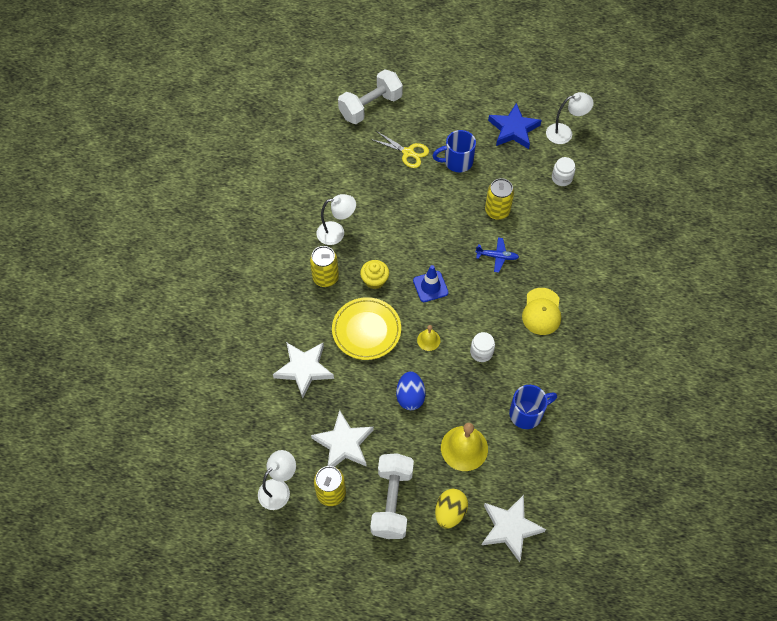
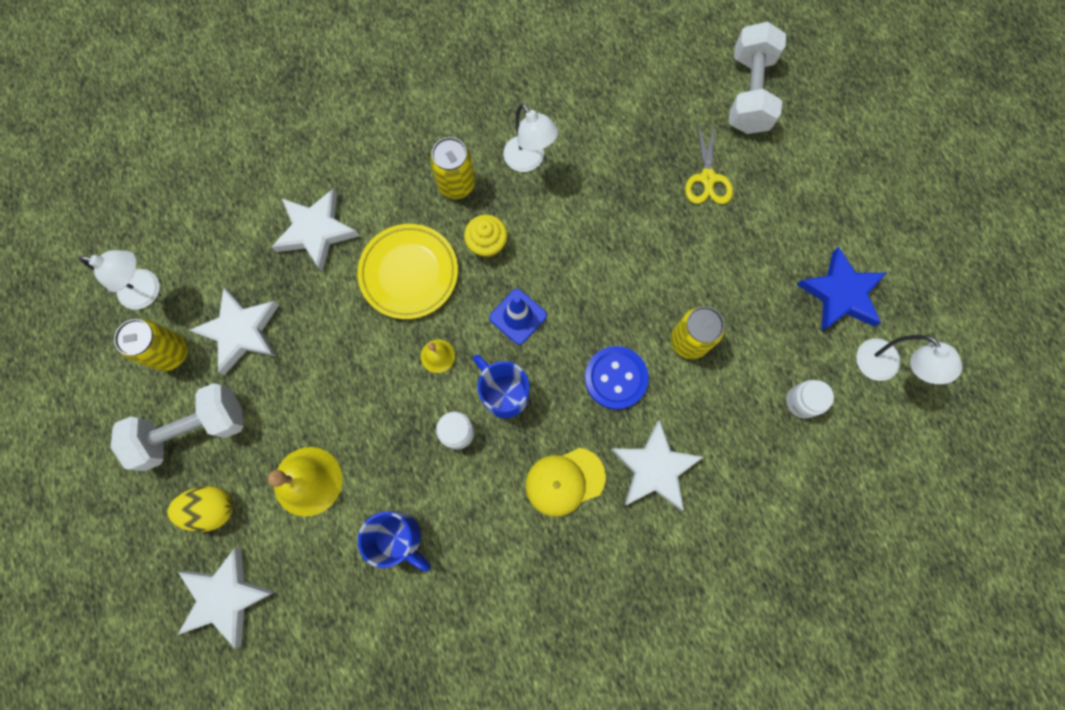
camera: 60 degrees right, 15 degrees up
white dumbbell [338,69,403,124] -> white dumbbell turned 75 degrees clockwise [729,21,786,134]
blue egg [396,371,426,410] -> none
blue mug [432,130,476,172] -> blue mug moved to [473,355,529,418]
blue plane [475,238,519,273] -> blue button [585,346,649,410]
none -> white star [611,420,703,511]

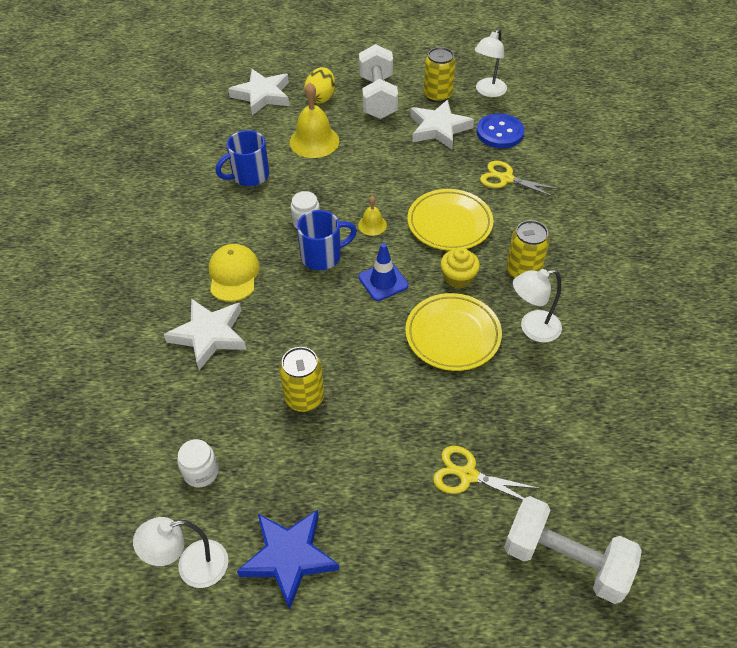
camera: 110 degrees right, 25 degrees down
white star [272,189,359,272] -> yellow scissors [480,161,560,198]
blue button [585,346,649,410] -> blue button moved to [476,113,524,148]
none -> yellow plate [405,293,502,371]

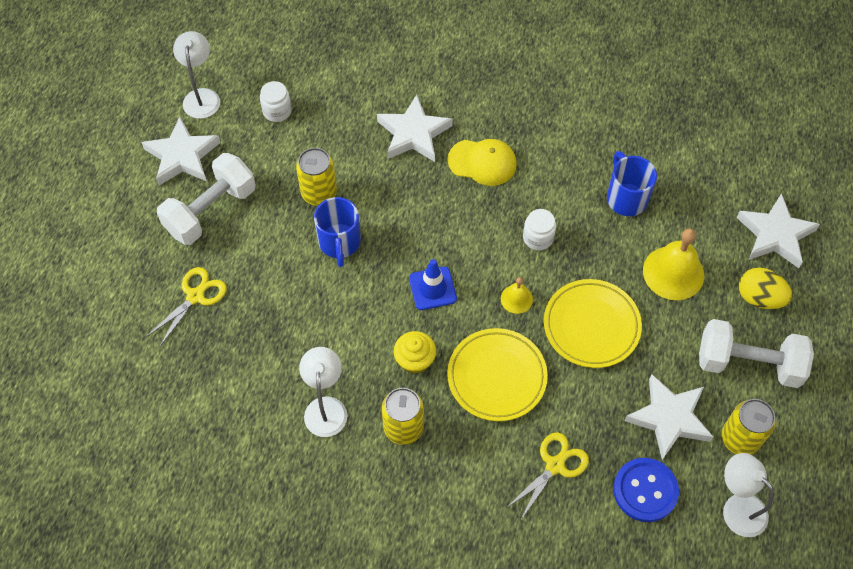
camera: 105 degrees right, 10 degrees up
blue star [237,510,339,610] -> white star [141,117,221,185]
blue mug [297,210,357,270] -> blue mug moved to [314,197,361,267]
yellow plate [405,293,502,371] -> yellow plate moved to [544,279,642,368]
white dumbbell [504,496,642,604] -> white dumbbell moved to [157,153,256,245]

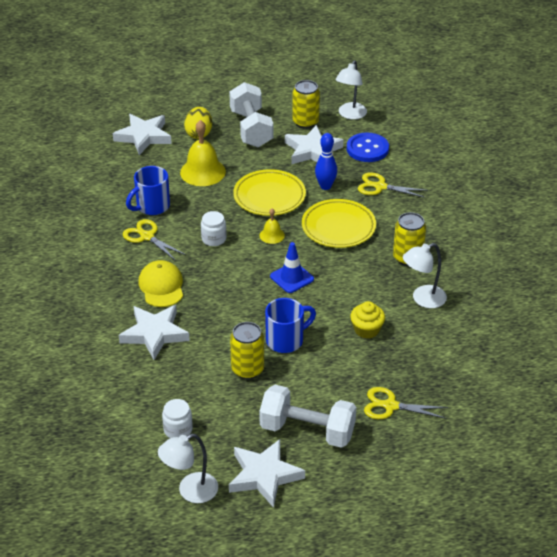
camera: 115 degrees left, 20 degrees down
yellow cupcake [393,331,436,374] -> yellow cupcake moved to [350,301,385,339]
none -> yellow scissors [123,219,186,261]
none -> blue bowling pin [315,133,337,190]

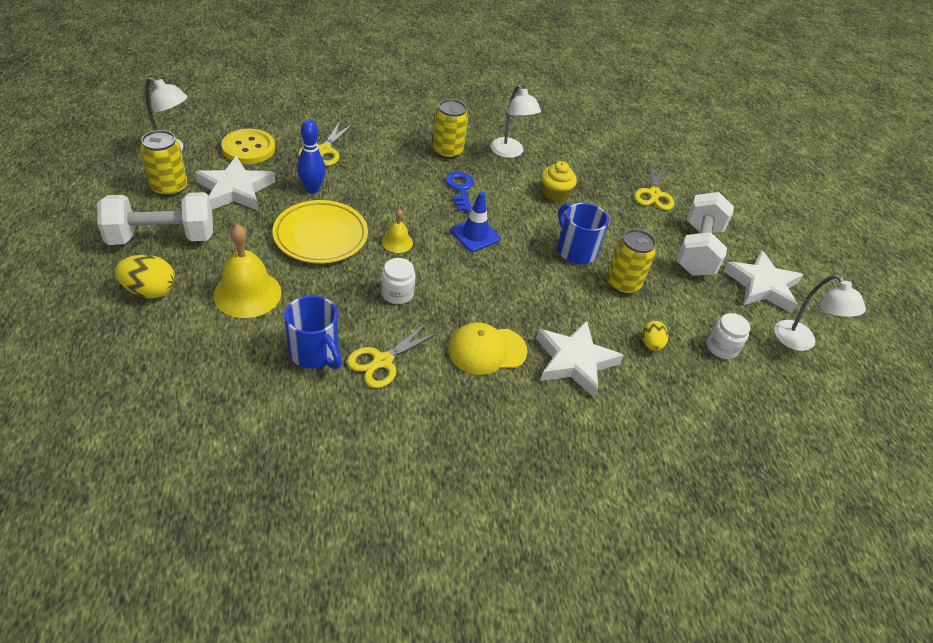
camera: 95 degrees left, 5 degrees up
white star [113,114,172,155] -> none
yellow plate [302,199,376,248] -> none
blue button [347,133,389,162] -> yellow button [221,129,275,164]
none -> blue key [445,172,473,211]
none -> yellow egg [642,321,669,351]

